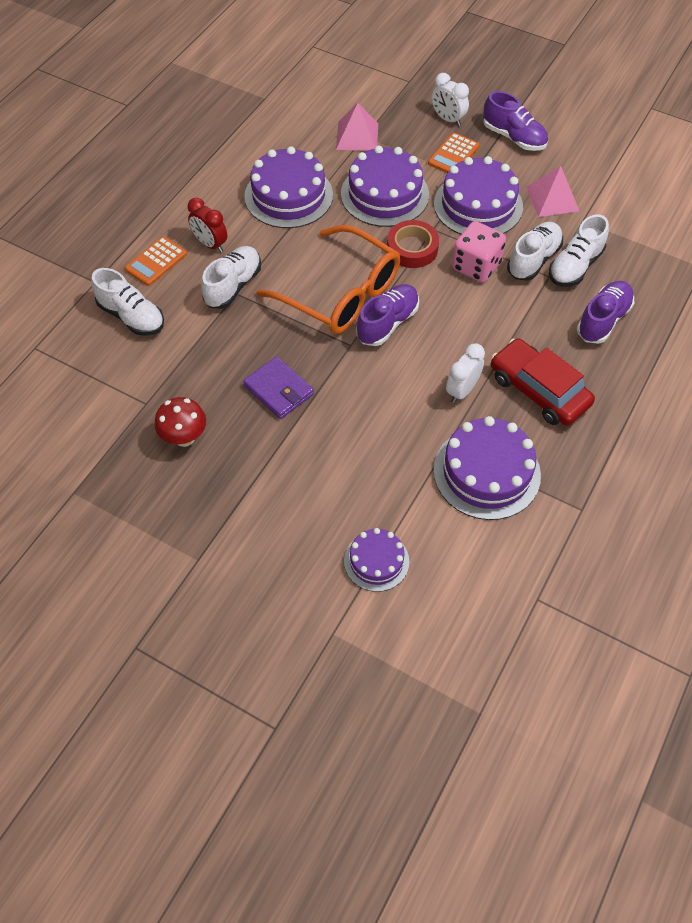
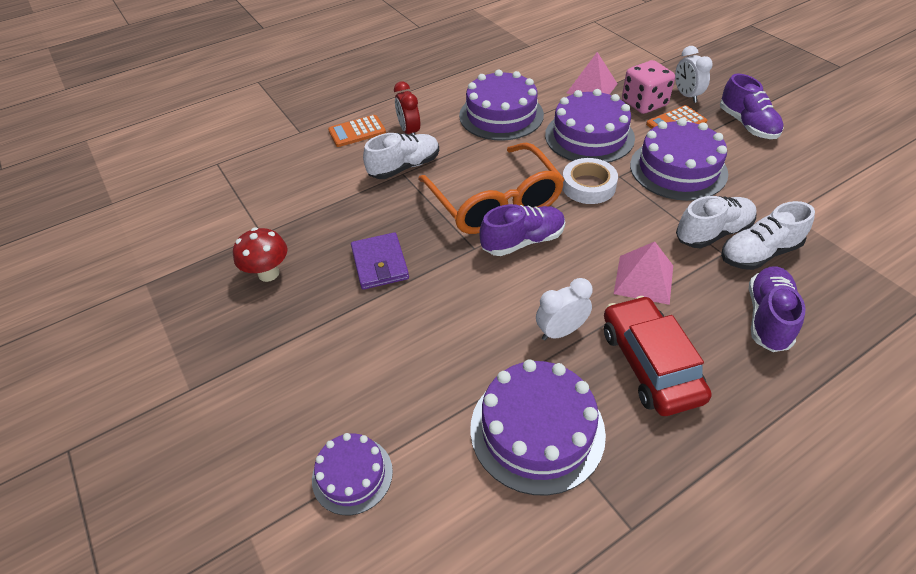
camera: 30 degrees right, 10 degrees down
white shoe [91,268,164,336] -> none
red tape [387,220,439,268] -> white tape [562,158,618,204]
pink dice [452,221,506,283] -> pink dice moved to [622,60,675,114]
pink pyramid [526,166,579,217] -> pink pyramid moved to [614,242,673,305]
purple shoe [577,281,634,344] -> purple shoe turned 45 degrees counterclockwise [749,267,805,352]

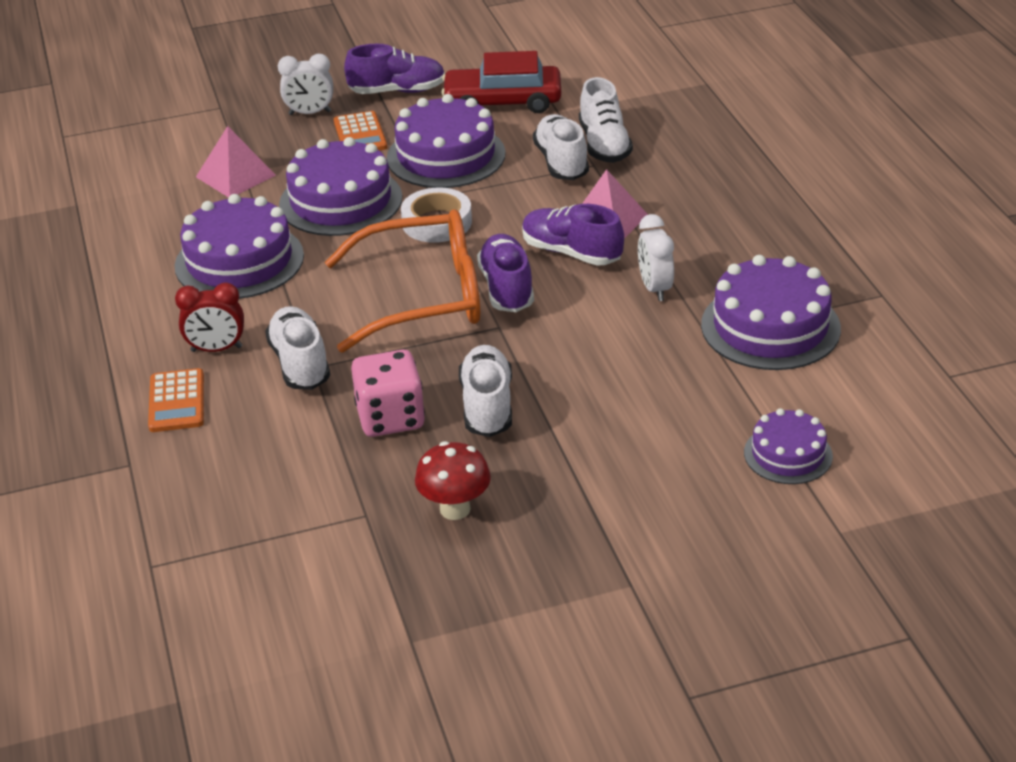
camera: 75 degrees left, 10 degrees down
purple wallet [351,232,409,290] -> white shoe [459,345,512,437]
red car [604,296,712,416] -> red car moved to [441,51,561,113]
pink dice [622,60,675,114] -> pink dice moved to [351,350,425,437]
purple shoe [749,267,805,352] -> purple shoe moved to [522,204,624,266]

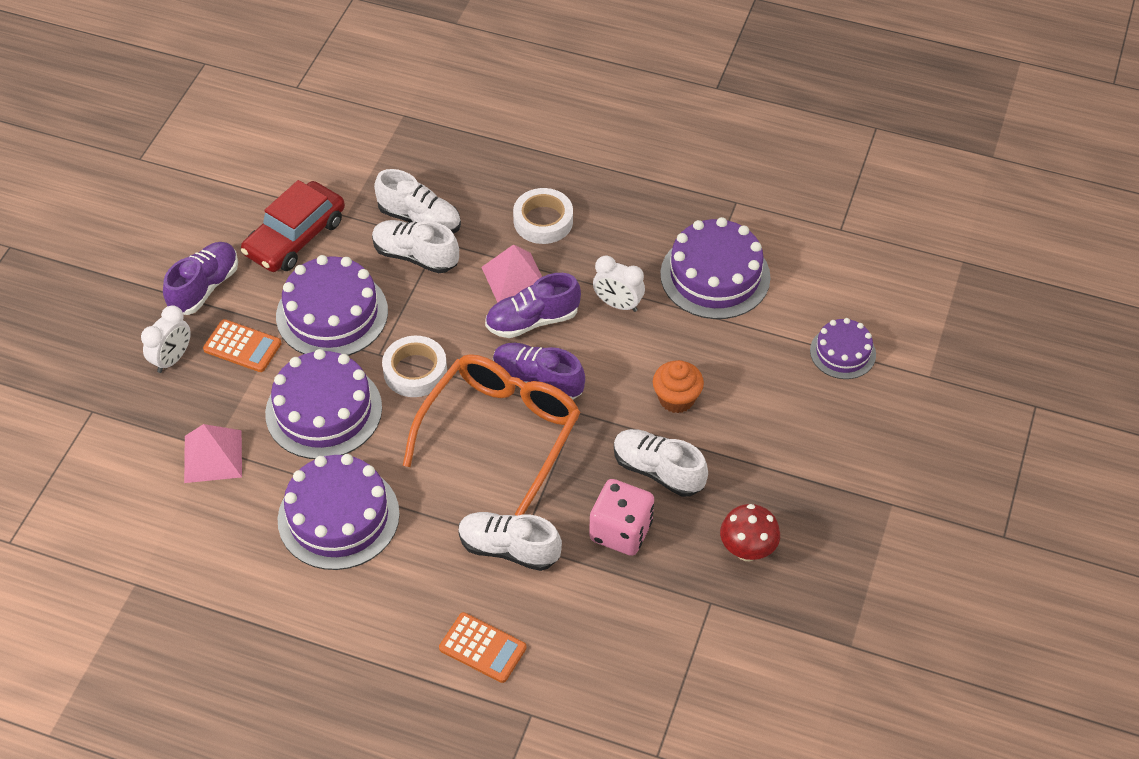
camera: 55 degrees left, 15 degrees up
red clock [175,282,244,352] -> none
none -> white tape [513,188,573,244]
none -> orange cupcake [653,360,704,413]

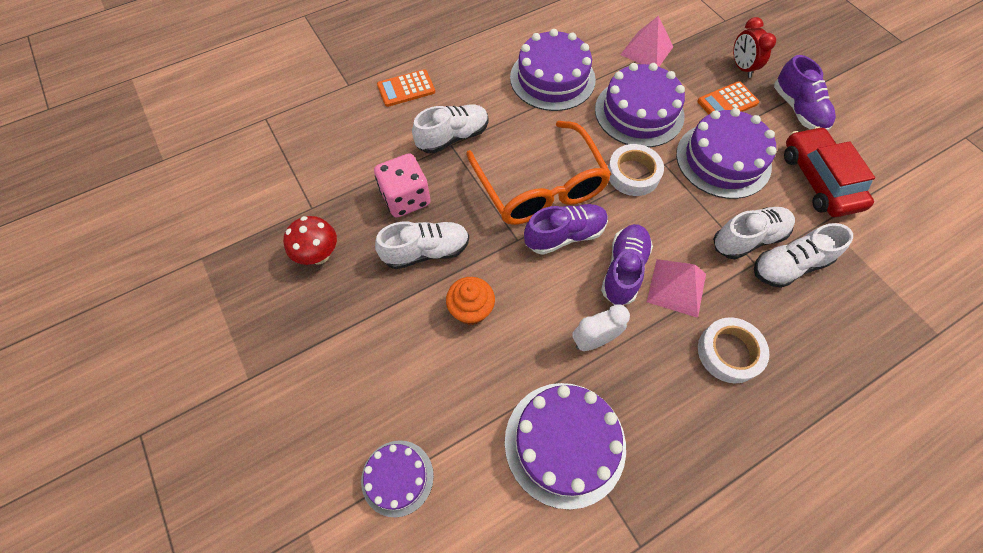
camera: 130 degrees right, 10 degrees up
white clock [141,305,191,373] -> red clock [733,17,776,78]

